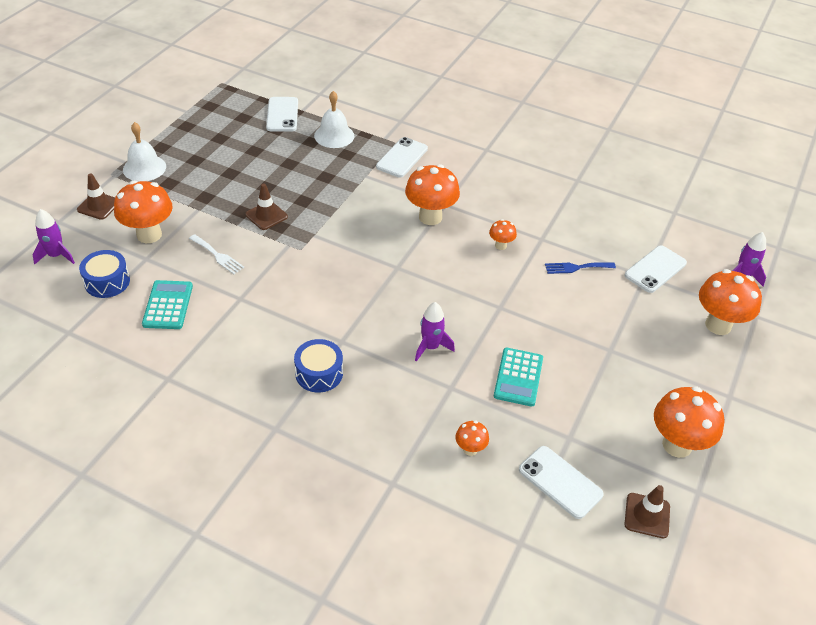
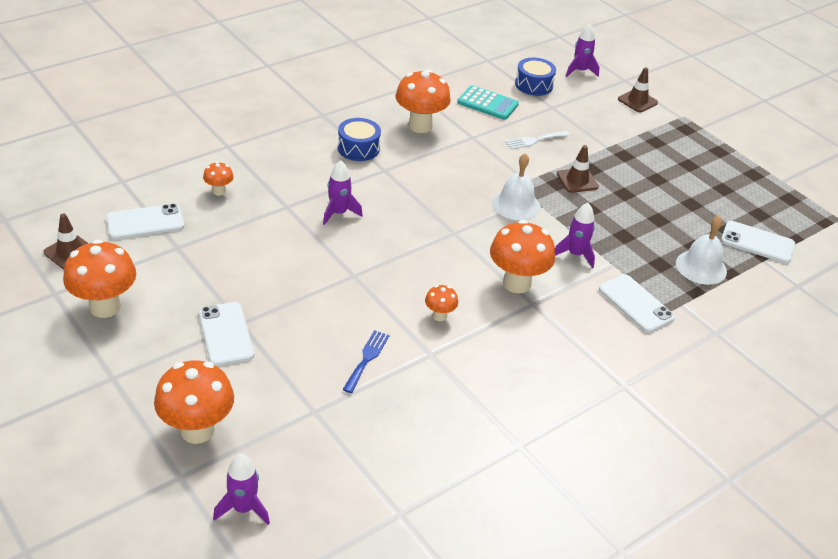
camera: 115 degrees right, 5 degrees down
orange mushroom [114,181,173,243] -> orange mushroom moved to [396,70,451,133]
white bell [123,122,166,182] -> white bell moved to [492,153,540,220]
turquoise calculator [494,348,543,406] -> none
white phone [625,245,687,293] -> white phone moved to [199,302,254,366]
none -> purple rocket [555,203,595,268]

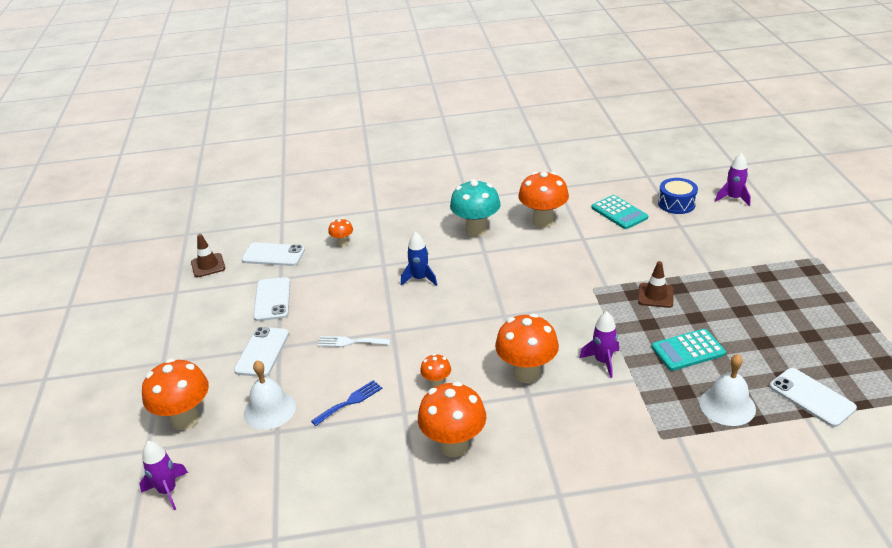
camera: 35 degrees right, 5 degrees down
orange mushroom [63,239,136,318] -> orange mushroom moved to [418,381,486,457]
purple rocket [323,160,363,225] -> blue rocket [401,232,437,286]
blue drum [338,118,381,161] -> turquoise mushroom [450,179,501,237]
white bell [492,153,540,220] -> white bell moved to [244,360,296,430]
white fork [505,131,570,149] -> white fork moved to [318,336,391,347]
white phone [599,274,675,333] -> white phone moved to [253,277,290,321]
brown traffic cone [618,67,658,112] -> none
none -> turquoise calculator [651,329,726,371]

